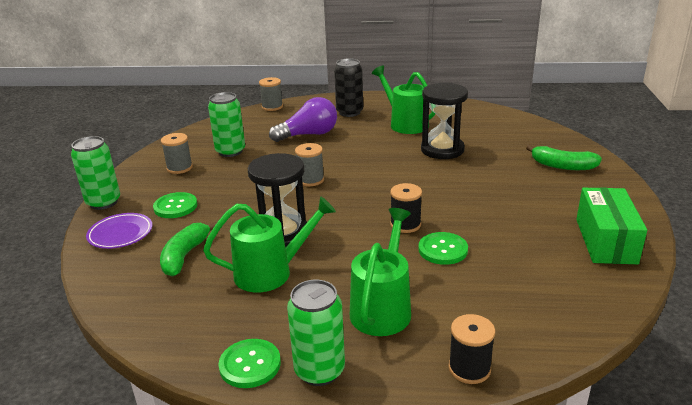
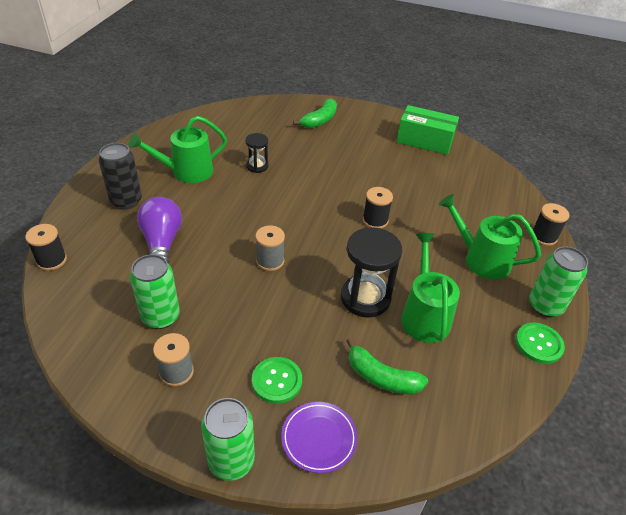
camera: 80 degrees left, 15 degrees up
grey spool [259,77,283,111] -> black spool [25,224,67,271]
green button [418,232,468,265] -> none
black hourglass [421,83,468,159] -> black hourglass [245,133,269,173], size x0.54

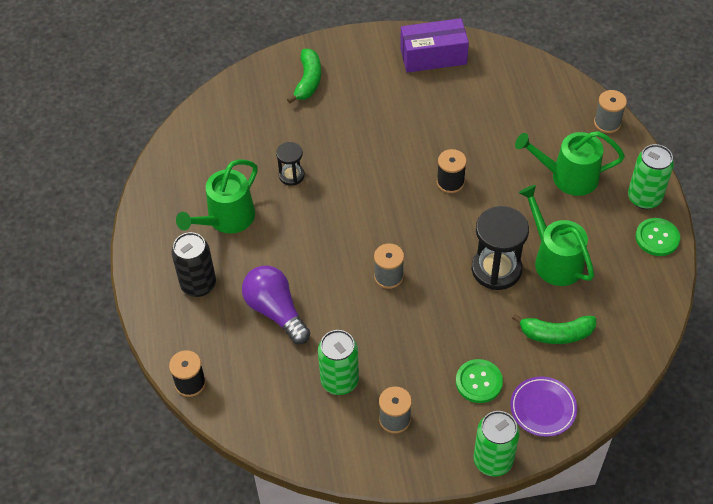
camera: 25 degrees left, 10 degrees up
green box [397,105,459,155] -> purple box [400,18,469,73]
black spool [533,203,569,246] -> grey spool [594,90,627,133]

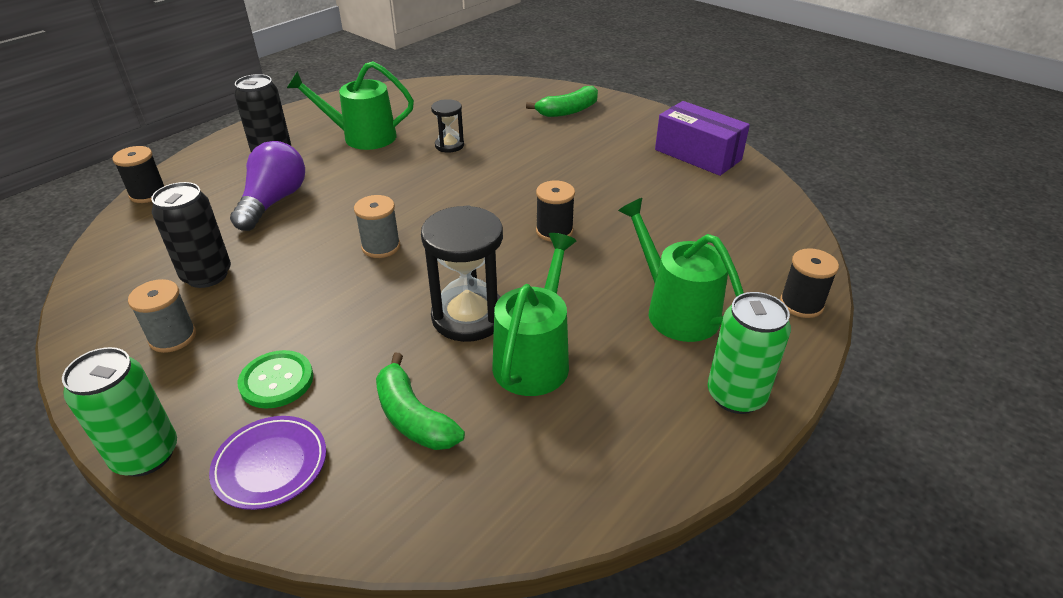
camera: 50 degrees right, 15 degrees down
green can [318,330,359,395] -> black can [151,182,231,288]
grey spool [594,90,627,133] -> black spool [780,248,839,318]
green button [635,218,680,256] -> none

